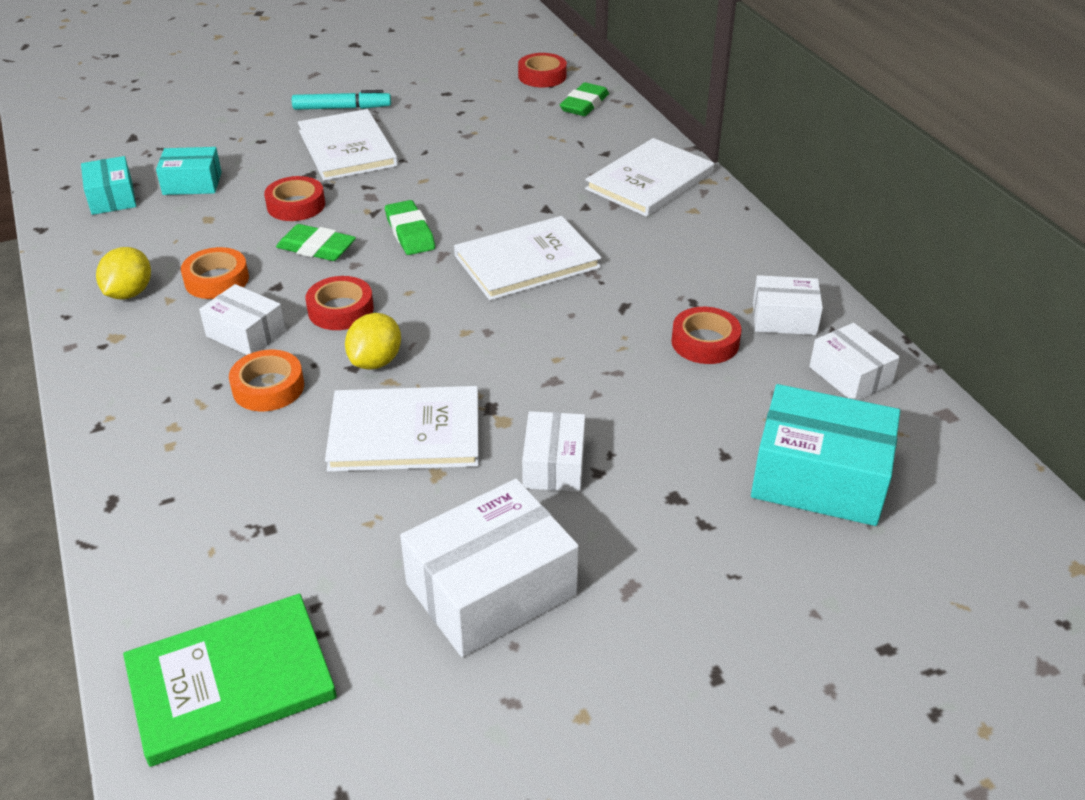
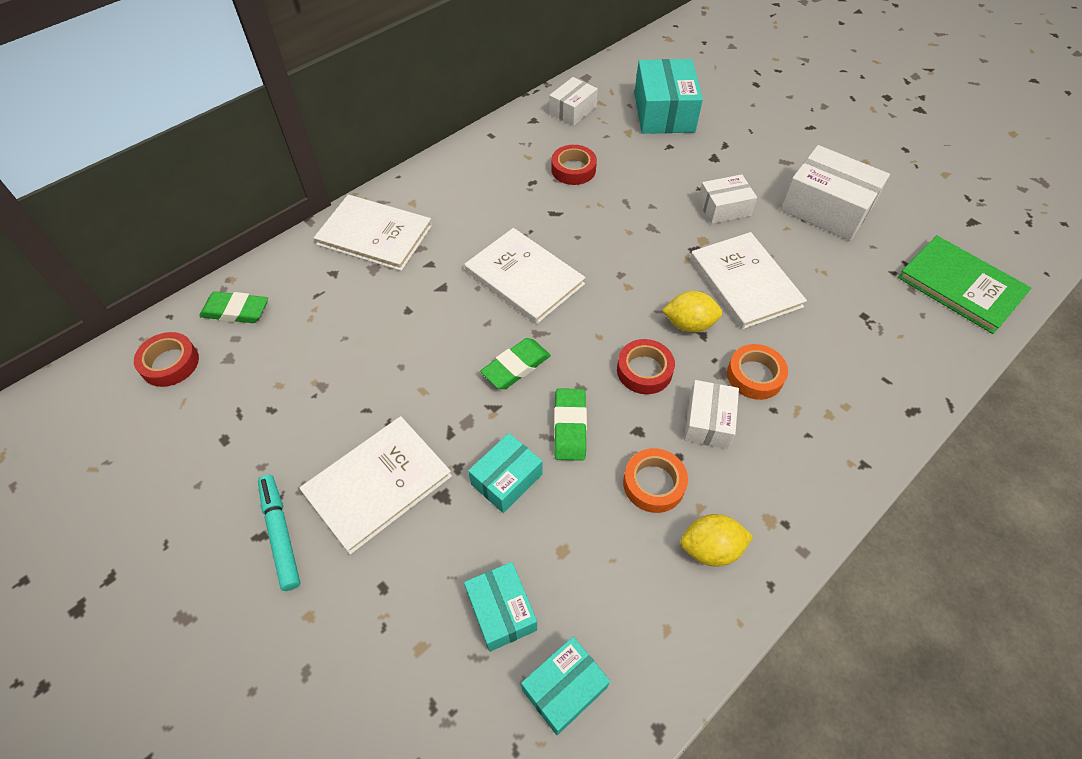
camera: 110 degrees left, 15 degrees up
red tape [264,176,325,221] -> turquoise box [468,433,542,513]
white box [753,275,823,335] -> none

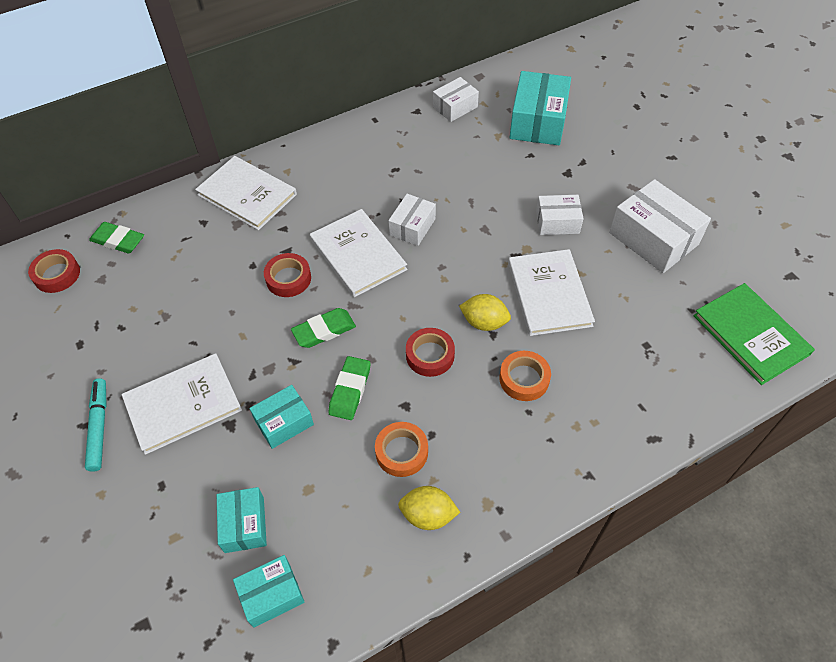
camera: 15 degrees right, 0 degrees up
red tape [551,145,597,185] -> red tape moved to [264,253,311,297]
white box [684,380,739,449] -> white box moved to [388,194,436,246]

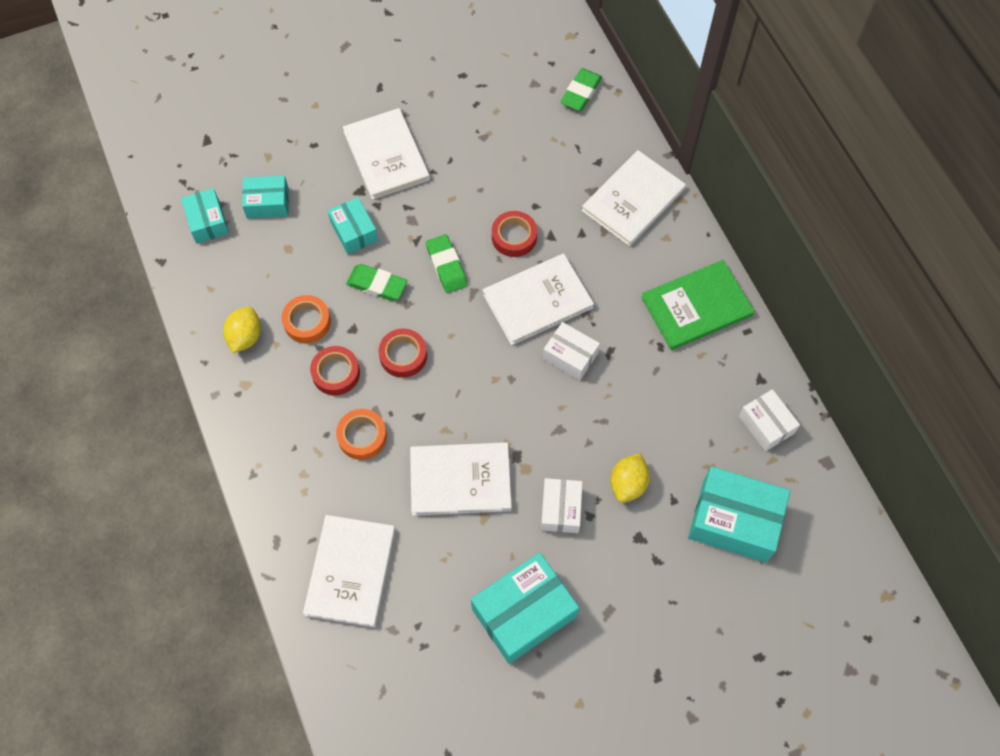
camera: 95 degrees right, 10 degrees up
red tape [28,249,80,293] -> red tape moved to [310,346,360,395]
turquoise marker [85,378,107,472] -> none
yellow lemon [459,294,511,331] -> yellow lemon moved to [610,453,650,503]
white box [609,179,711,273] -> turquoise box [471,553,579,664]
green book [693,283,815,385] -> green book moved to [641,260,754,350]
none -> white book [303,515,395,627]

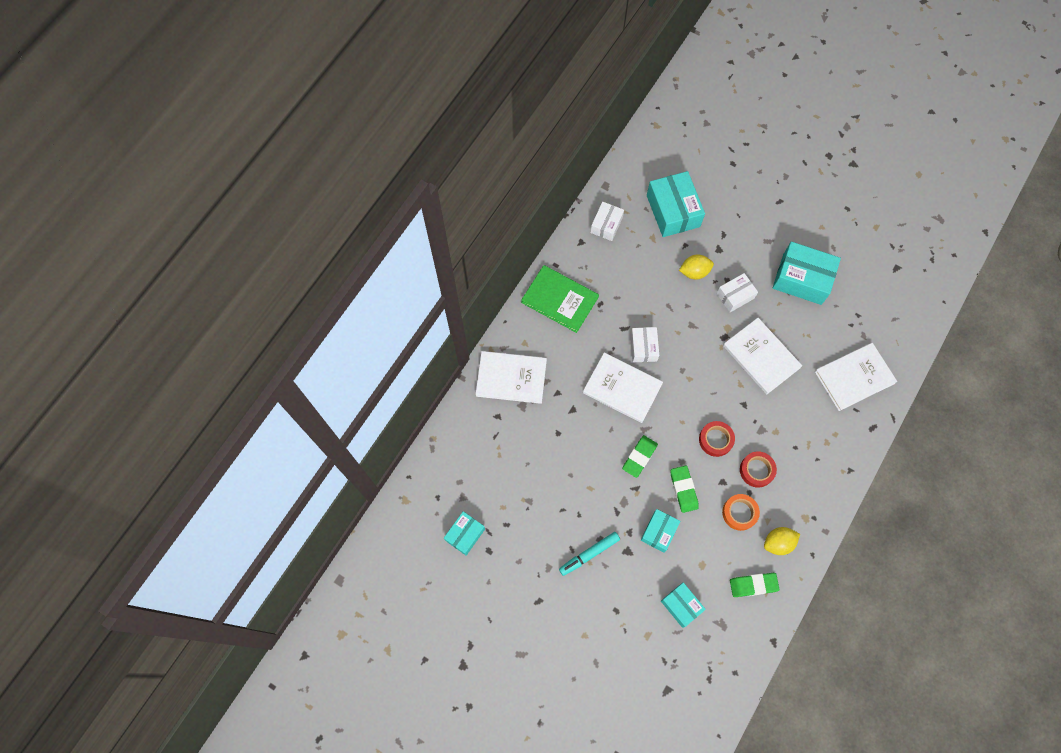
camera: 125 degrees left, 5 degrees up
turquoise box [181,188,229,244] -> turquoise box moved to [444,511,485,556]
orange tape [336,409,387,460] -> none
white book [343,108,430,200] -> turquoise marker [559,532,620,576]
red tape [492,211,537,257] -> none
green eraser [560,68,602,111] -> green eraser moved to [730,573,780,597]

